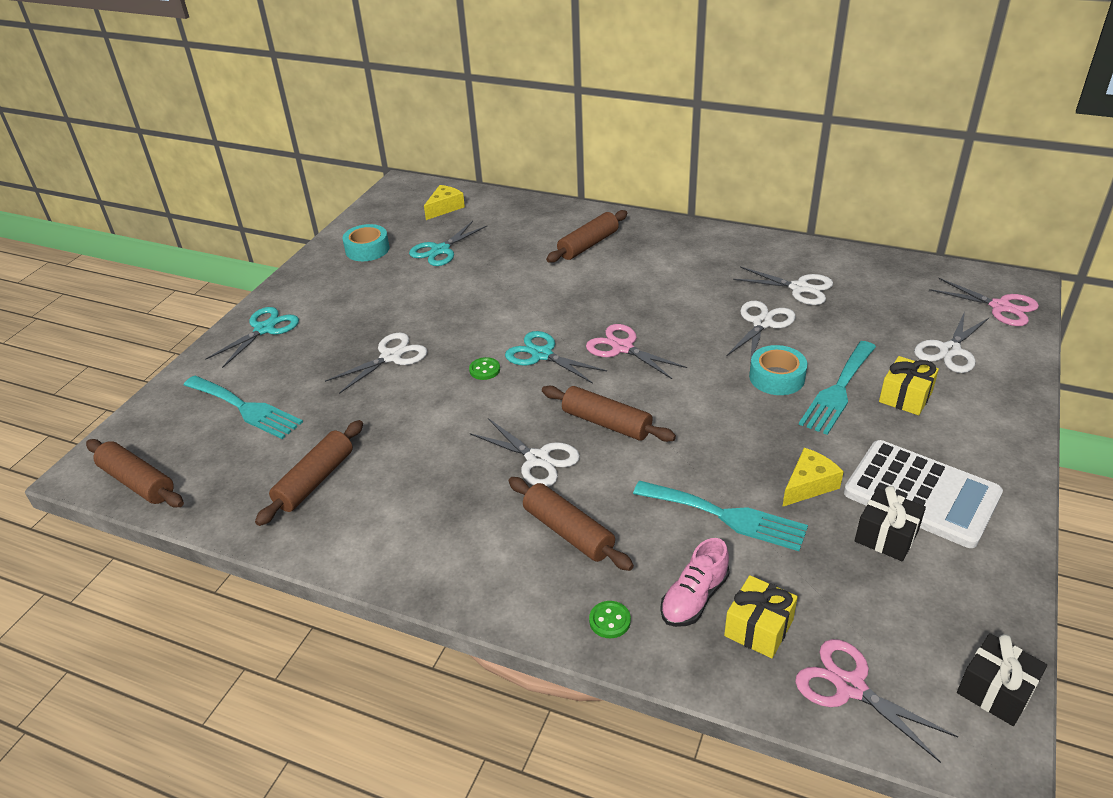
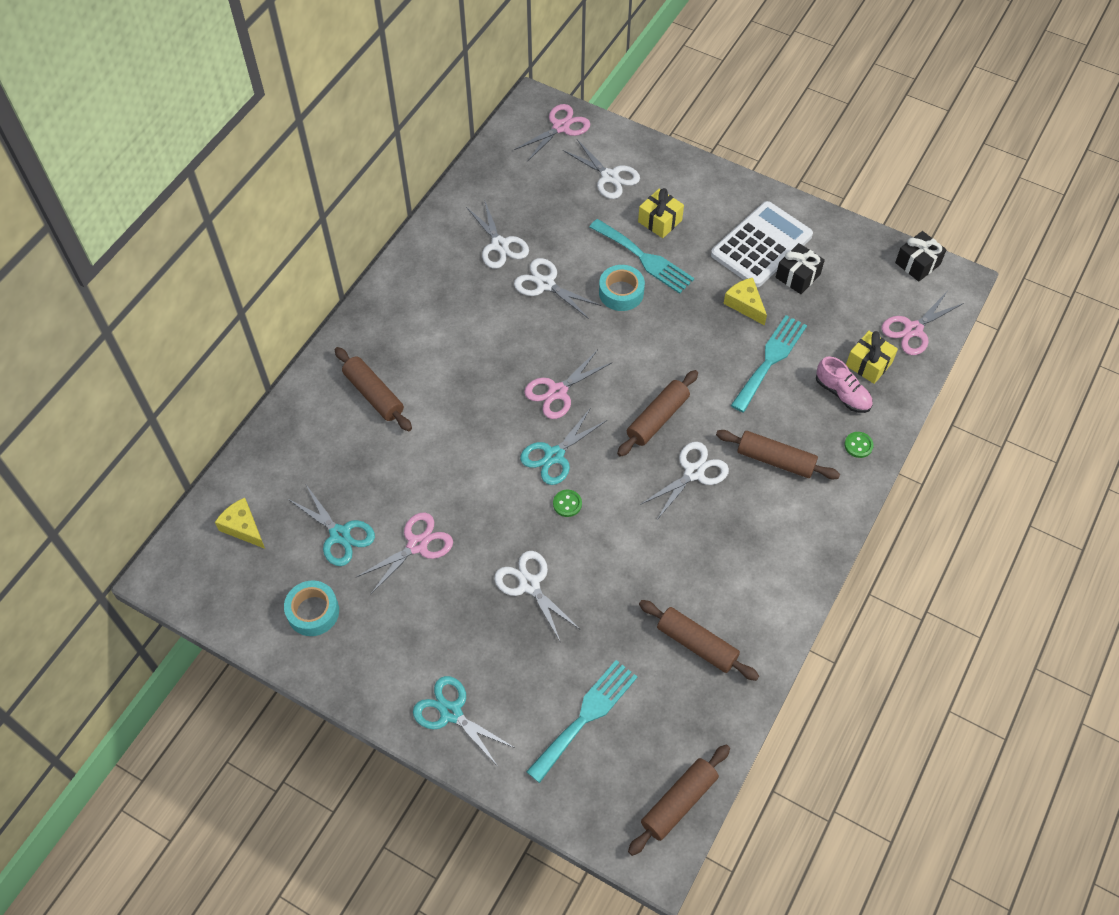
camera: 85 degrees left, 20 degrees up
brown rolling pin [509,477,634,571] -> brown rolling pin turned 60 degrees clockwise [716,430,840,480]
white scissors [733,267,833,305] -> white scissors turned 120 degrees clockwise [466,199,529,269]
none -> pink scissors [356,512,453,594]

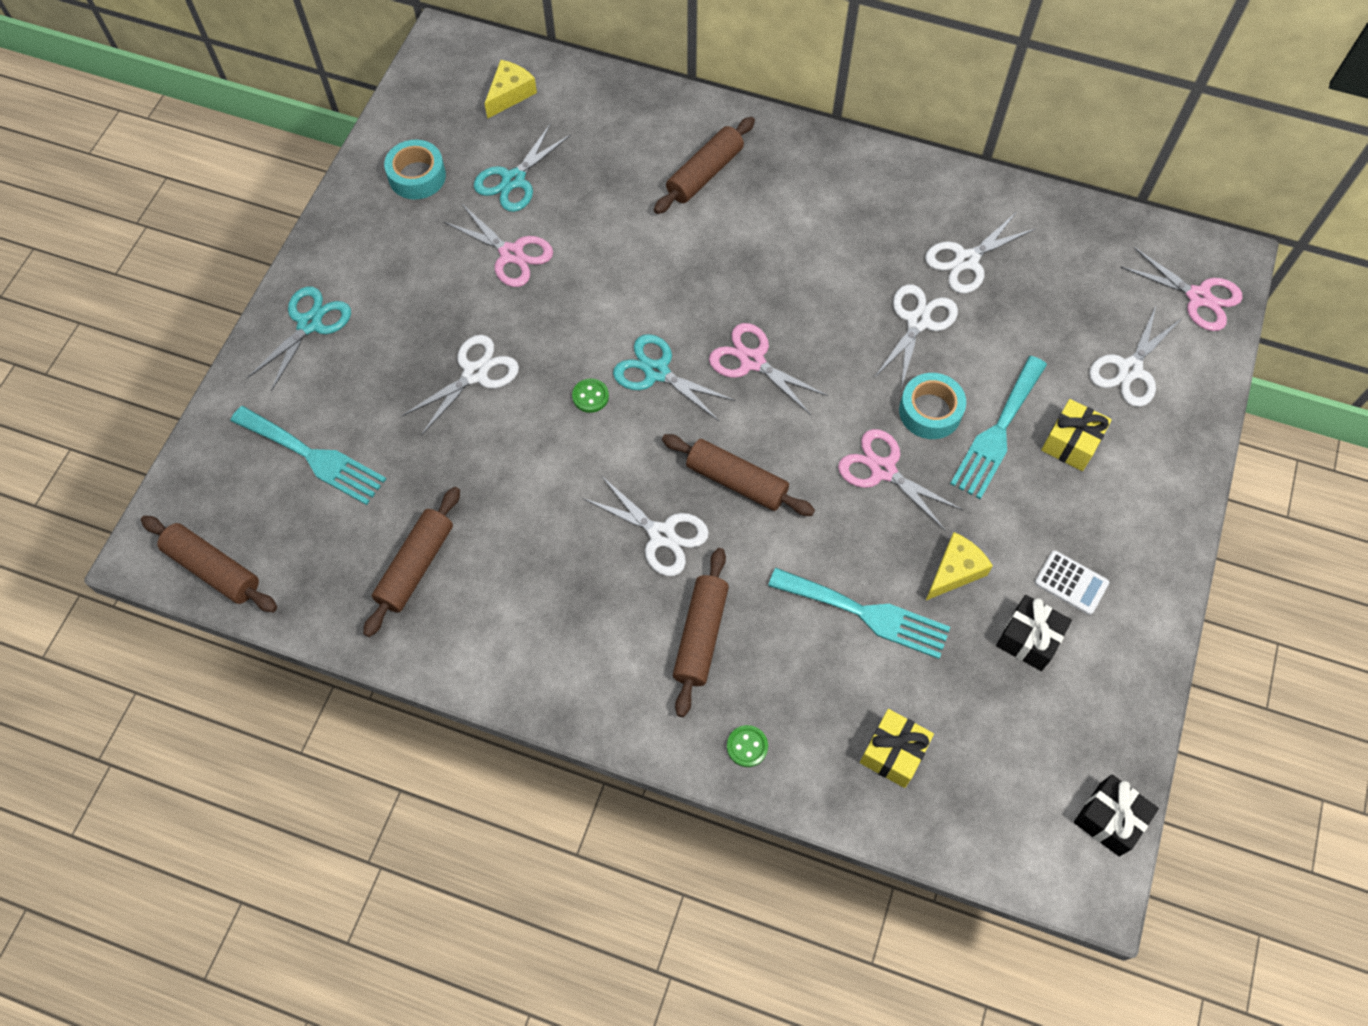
camera: 80 degrees right, 5 degrees up
white calculator [711,201,813,287] -> white calculator [1035,551,1109,615], size x0.46
pink shoe [816,356,873,413] -> none
pink scissors [881,292,964,355] -> pink scissors moved to [838,429,963,531]

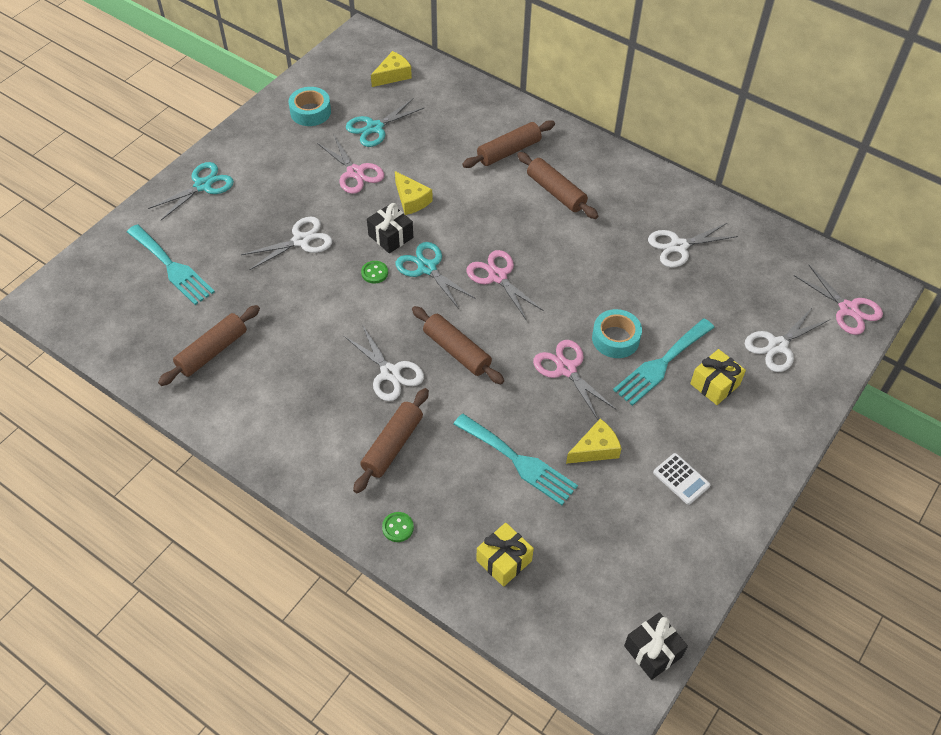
camera: 15 degrees right, 10 degrees down
brown rolling pin [141,515,277,612] -> brown rolling pin moved to [517,152,598,219]
white scissors [874,284,958,388] -> none
black gift [996,595,1072,671] -> black gift moved to [367,203,413,254]
none -> yellow cheese [395,171,433,215]

